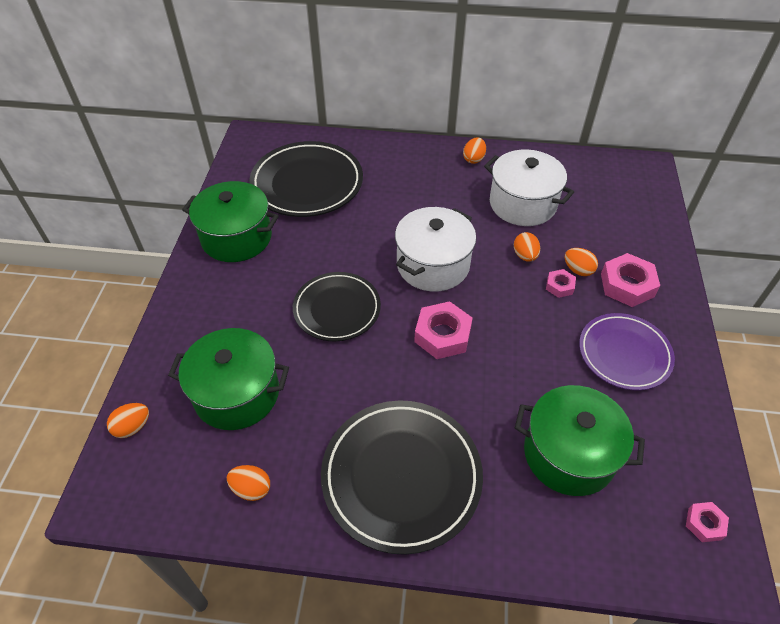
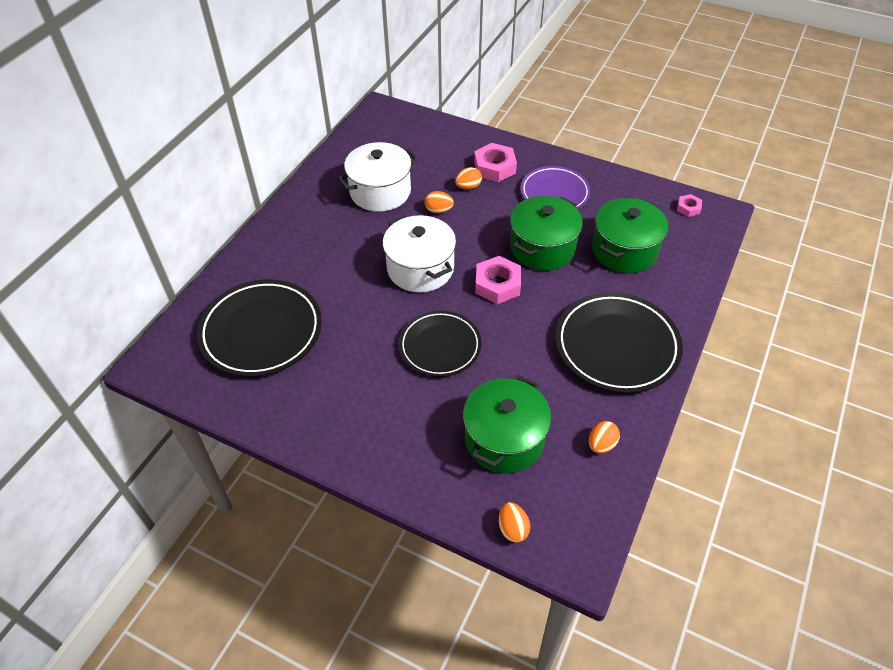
camera: 70 degrees left, 0 degrees up
green pot [182,181,279,262] -> green pot moved to [510,196,583,271]
orange egg [463,137,486,164] -> none
pink nut [546,269,576,298] -> none

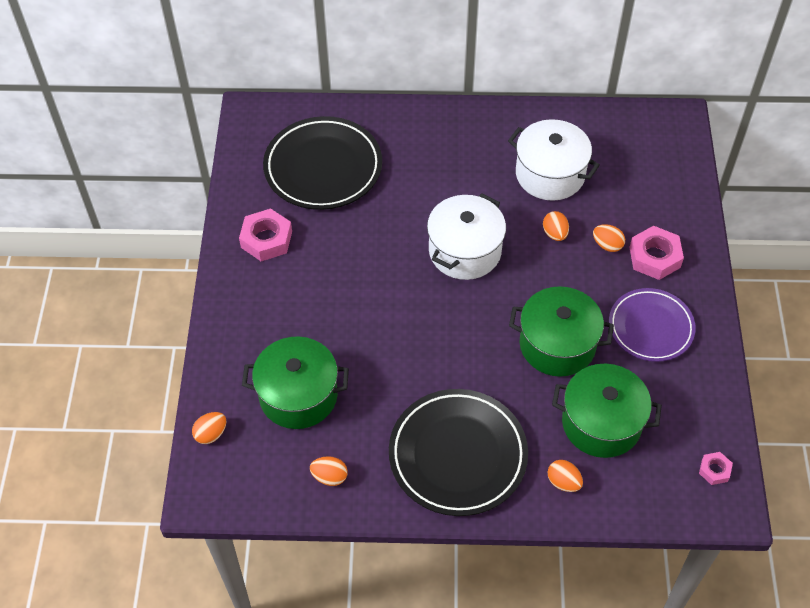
camera: 65 degrees right, 5 degrees up
black plate [399,311,481,377] -> none
pink nut [475,256,521,304] -> pink nut moved to [239,208,292,261]
none -> orange egg [548,460,583,492]

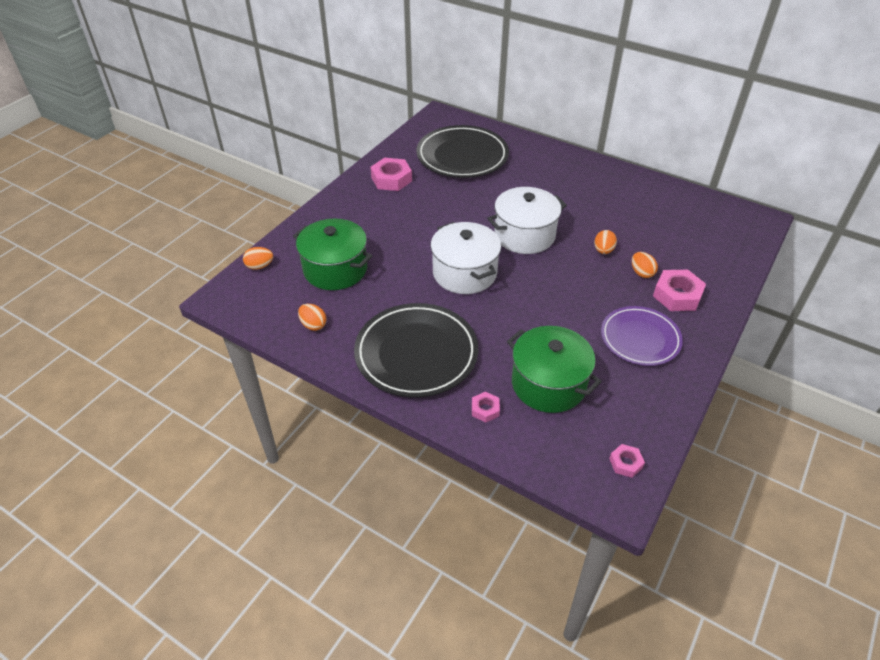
camera: 30 degrees right, 10 degrees down
white pot [508,119,600,201] -> white pot moved to [431,222,501,294]
green pot [509,286,614,377] -> none
orange egg [548,460,583,492] -> pink nut [472,392,500,423]

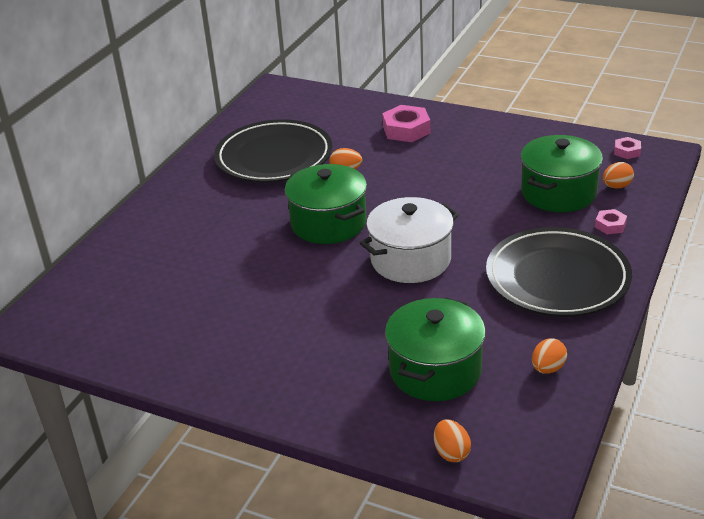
camera: 95 degrees left, 10 degrees down
pink nut [370,158,412,191] -> none
black plate [417,125,509,178] -> black plate moved to [214,119,332,183]
white pot [487,187,567,254] -> green pot [285,164,367,244]
purple plate [601,306,683,366] -> none
orange egg [632,252,658,278] -> orange egg moved to [603,162,634,188]

